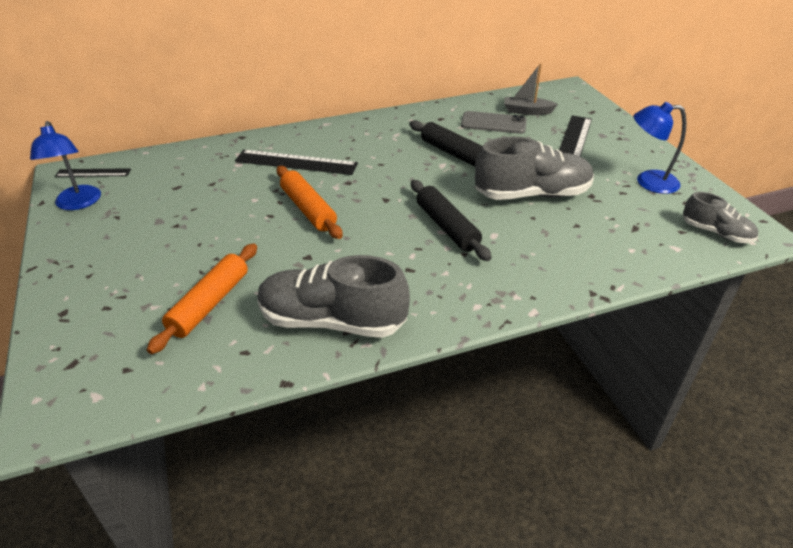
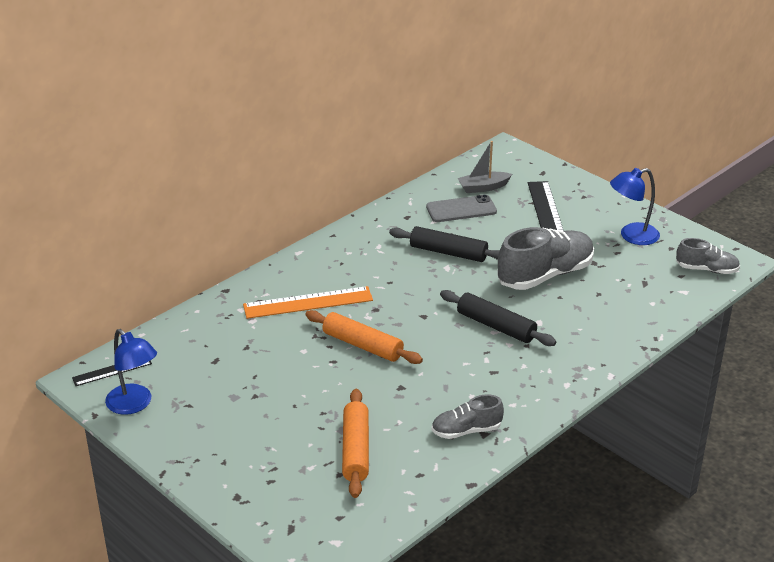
camera: 25 degrees left, 5 degrees down
black ruler [235,150,358,175] -> orange ruler [243,286,373,319]
grey shoe [257,255,410,338] -> grey shoe [432,394,504,439], size x0.55

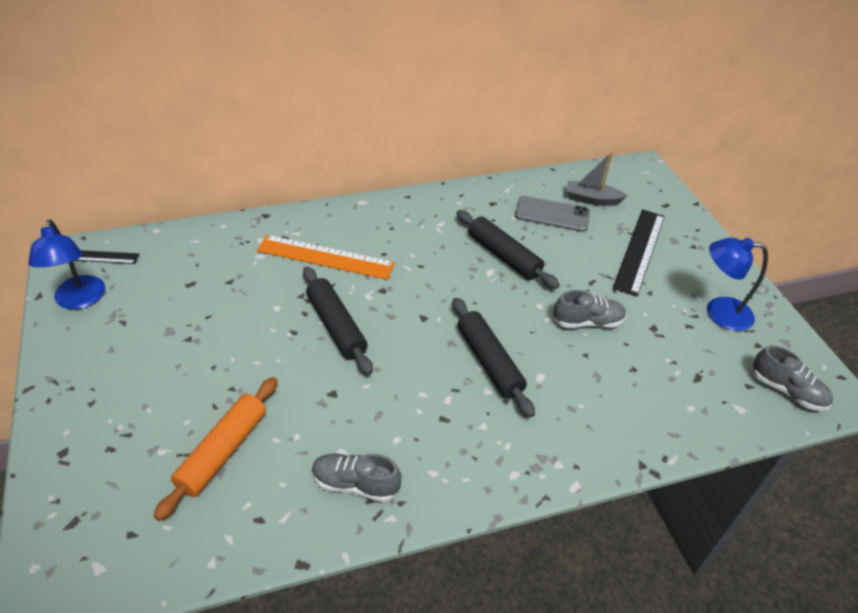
camera: 25 degrees right, 10 degrees up
orange rolling pin [305,310,423,364] -> black rolling pin [303,267,373,375]
grey shoe [497,227,594,290] -> grey shoe [553,290,626,328], size x0.55

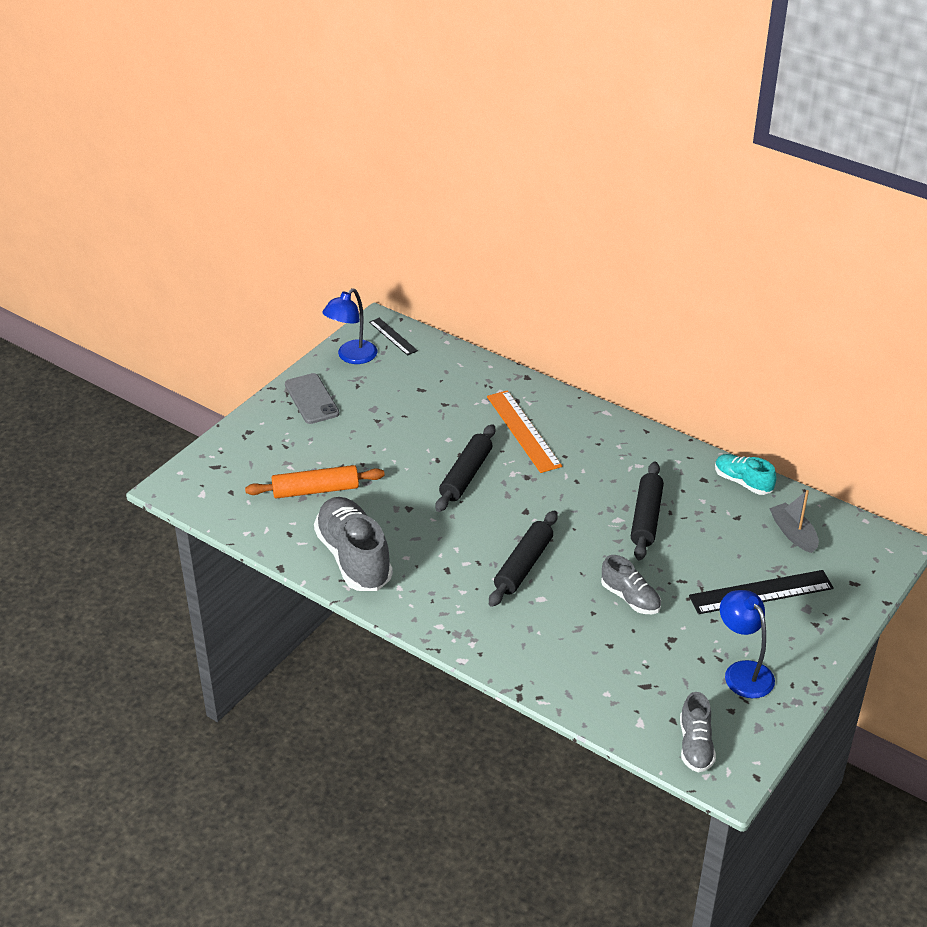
camera: 55 degrees right, 5 degrees down
grey shoe [312,453,401,502] -> grey shoe [314,497,393,591], size x1.82
grey phone [515,196,590,232] -> grey phone moved to [285,373,340,424]
none -> turquoise shoe [715,454,776,495]

